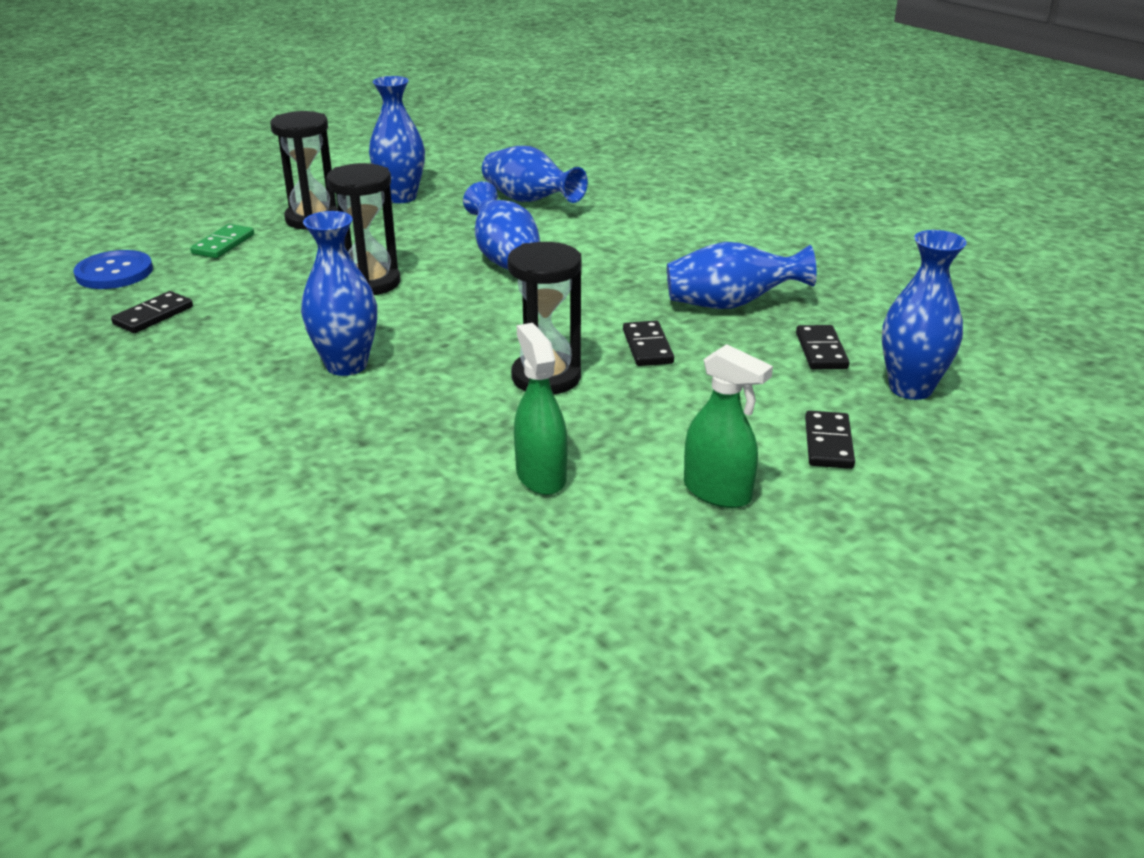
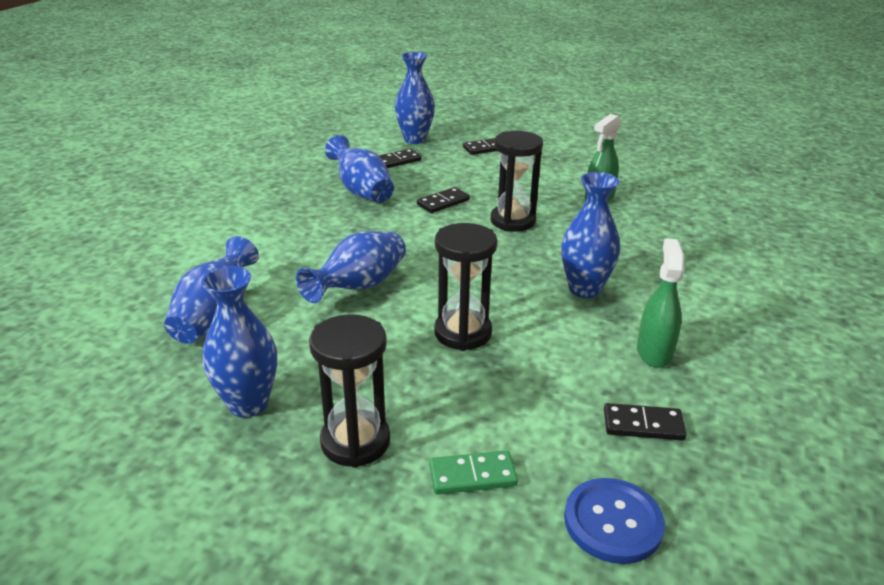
camera: 120 degrees left, 0 degrees up
green spray bottle [684,344,773,508] -> green spray bottle moved to [637,238,684,368]

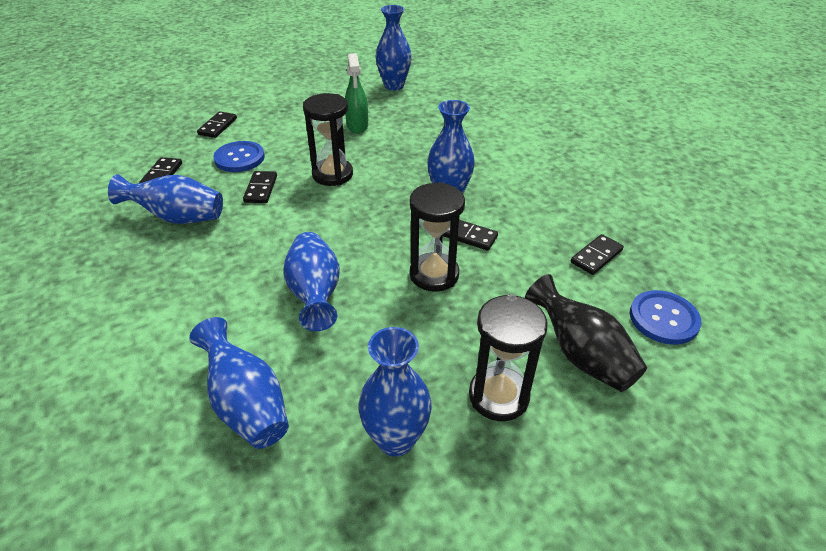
camera: 50 degrees left, 10 degrees up
blue vase [395,52,435,144] -> blue vase moved to [376,5,412,91]
green domino [429,450,518,495] -> black vase [525,274,647,392]
green spray bottle [637,238,684,368] -> none
none -> blue button [213,141,265,172]
none -> black domino [443,220,498,251]

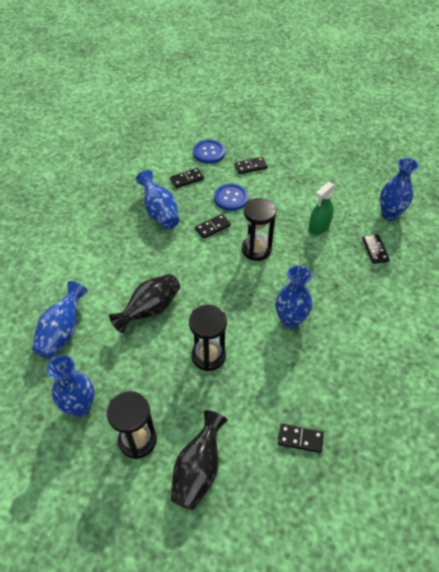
camera: 55 degrees right, 10 degrees up
blue vase [283,232,340,331] -> black vase [109,274,180,333]
black domino [443,220,498,251] -> black domino moved to [362,234,389,264]
blue button [630,290,701,345] -> blue button moved to [193,140,225,164]

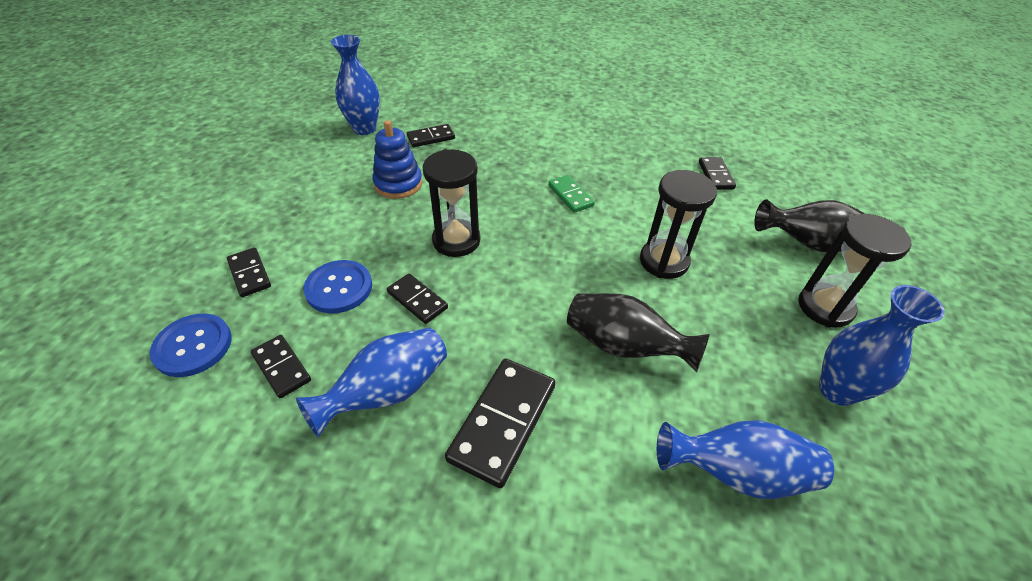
camera: 105 degrees left, 5 degrees down
blue vase [275,265,312,329] -> green domino [548,175,595,213]
green spray bottle [309,182,336,235] -> blue stacking toy [372,120,423,199]
none -> black domino [445,359,555,488]

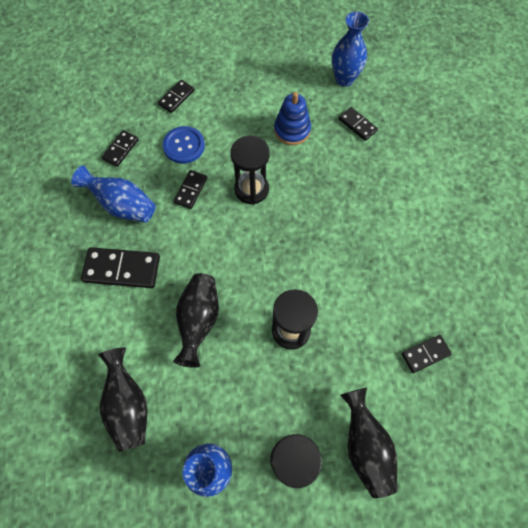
camera: 70 degrees right, 20 degrees up
blue button [149,314,232,377] -> none
green domino [548,175,595,213] -> none
blue vase [657,420,834,499] -> black vase [98,347,148,452]

